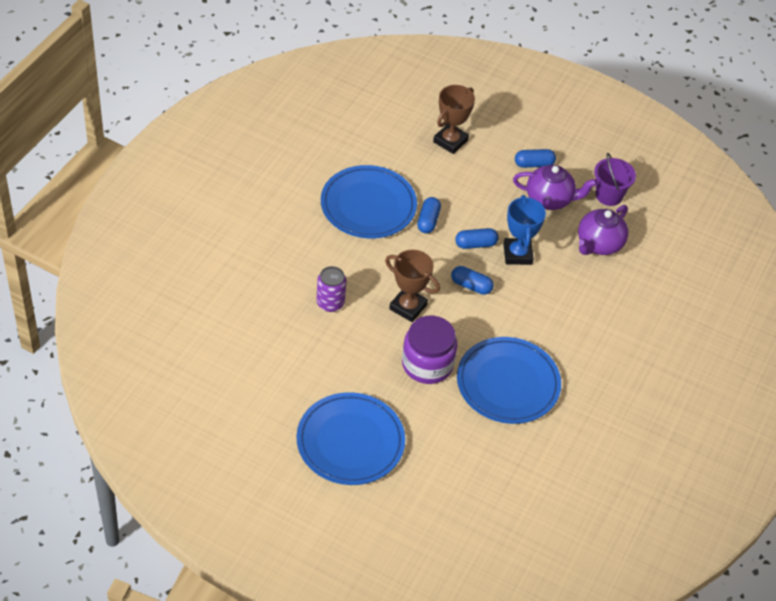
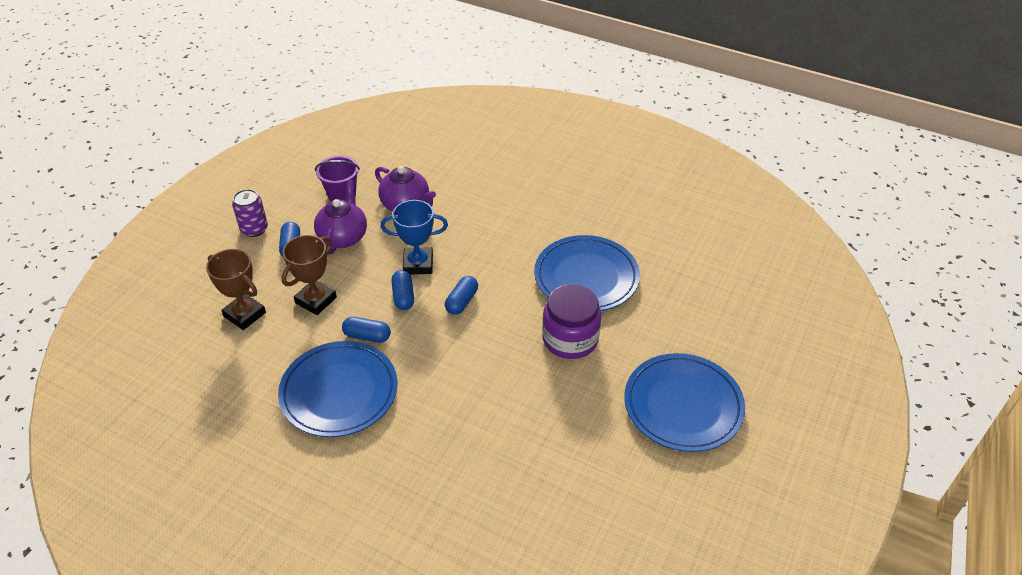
camera: 85 degrees left, 5 degrees down
purple can [316,266,347,312] -> purple can moved to [232,189,268,237]
brown trophy [385,250,440,322] -> brown trophy moved to [282,235,337,315]

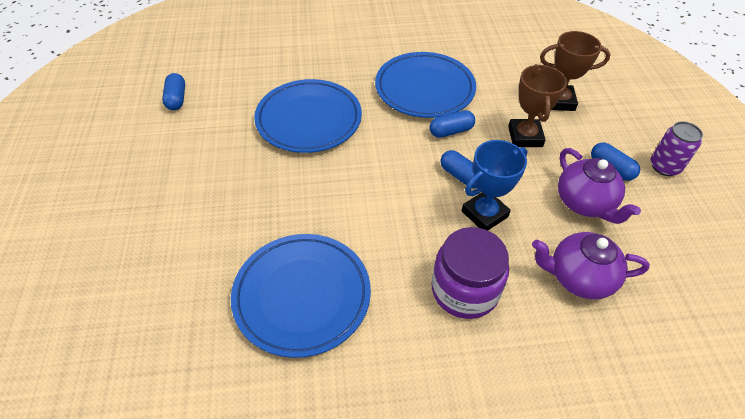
camera: 145 degrees right, 5 degrees up
purple bucket [315,156,360,201] -> none
blue capsule [445,276,478,315] -> blue capsule moved to [162,73,185,110]
purple jar [542,284,601,359] -> purple jar moved to [432,227,509,319]
blue plate [624,353,745,452] -> blue plate moved to [254,79,362,153]

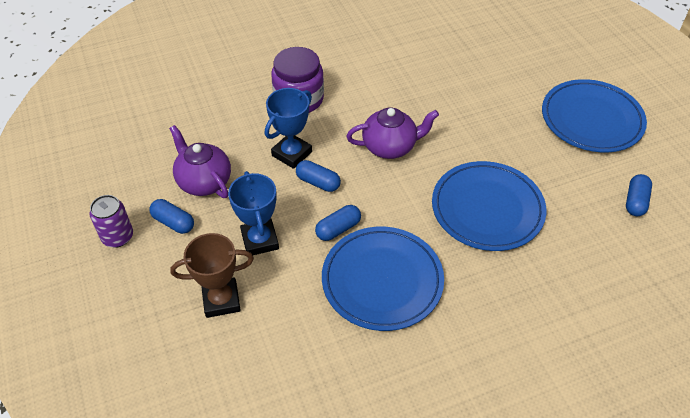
camera: 165 degrees right, 0 degrees up
blue capsule [162,73,185,110] -> blue capsule turned 45 degrees clockwise [626,174,652,216]
blue plate [231,234,371,358] -> blue plate moved to [542,79,647,152]
brown trophy [508,64,567,147] -> blue trophy [228,171,279,255]
purple teapot [532,232,650,299] -> purple teapot moved to [346,108,439,159]

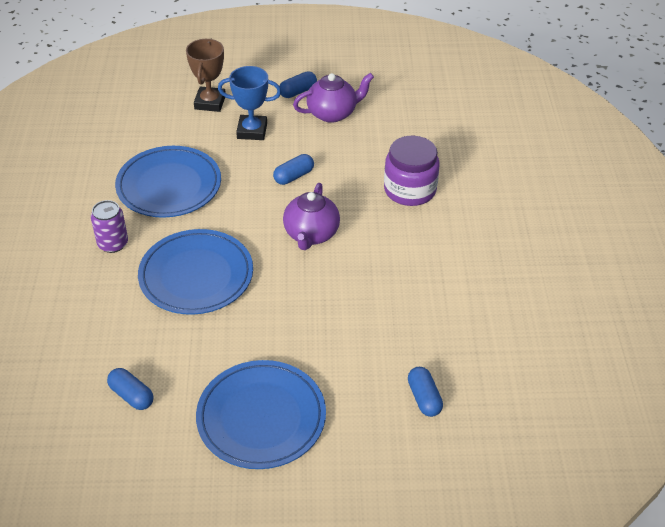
camera: 110 degrees right, 5 degrees down
purple can [90,195,133,248] -> purple can moved to [91,200,128,253]
blue trophy [265,88,312,169] -> none
blue capsule [315,205,361,241] -> blue capsule moved to [408,367,443,417]

